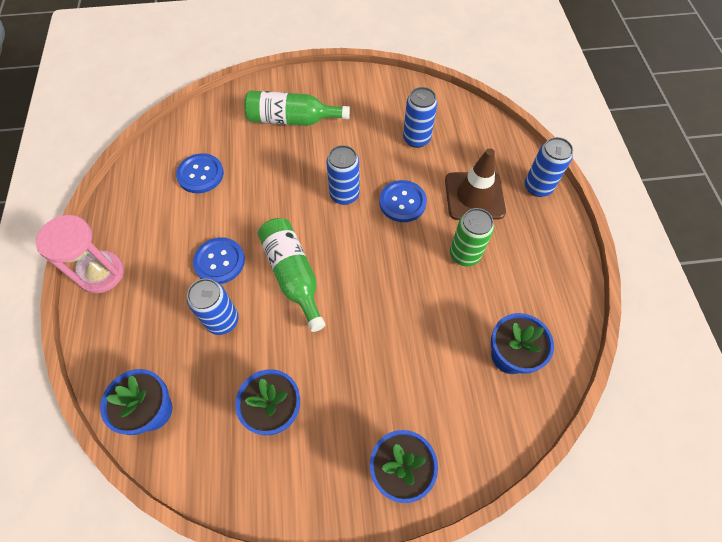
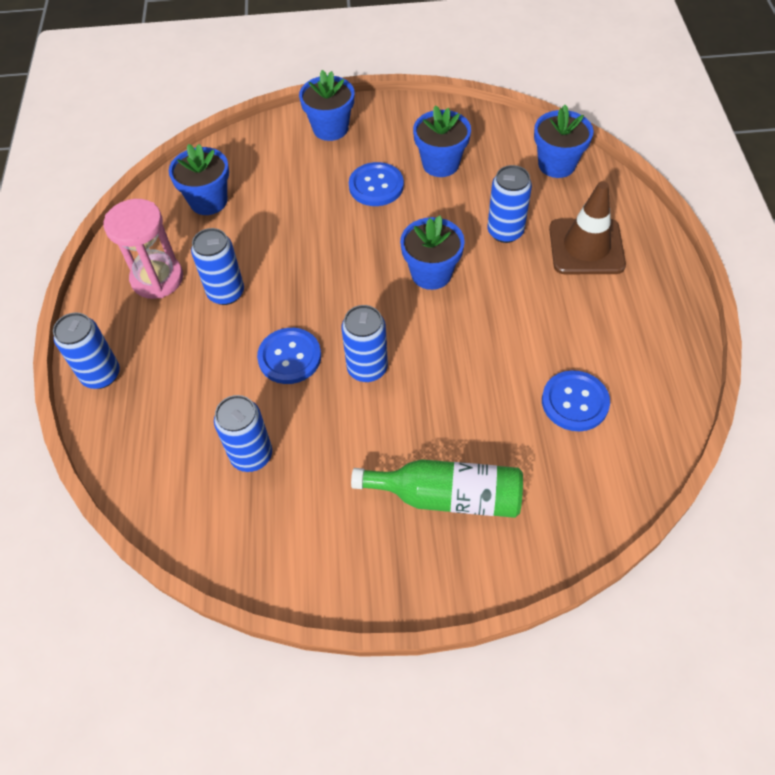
camera: 175 degrees left, 5 degrees down
pink hourglass [36,215,124,294] -> pink hourglass moved to [104,199,183,299]
blue button [193,237,245,284] -> blue button moved to [349,162,404,206]
green bottle [258,218,325,332] -> blue flower pot [400,216,465,290]
brown traffic cone [445,148,506,220] -> brown traffic cone moved to [549,181,626,274]
green can [450,208,494,267] -> blue can [191,228,244,305]

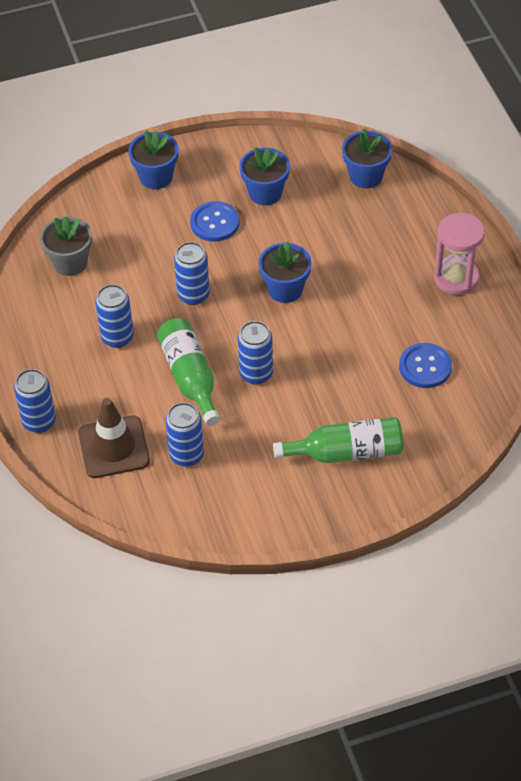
camera: 15 degrees left, 5 degrees down
pink hourglass [104,199,183,299] -> pink hourglass moved to [434,213,485,295]
blue flower pot [169,144,229,215] -> grey flower pot [40,216,92,276]
blue button [257,328,321,384] -> green bottle [157,318,220,426]
blue can [487,165,532,243] -> blue can moved to [174,242,210,305]
brown traffic cone [549,181,626,274] -> brown traffic cone moved to [78,398,150,478]

